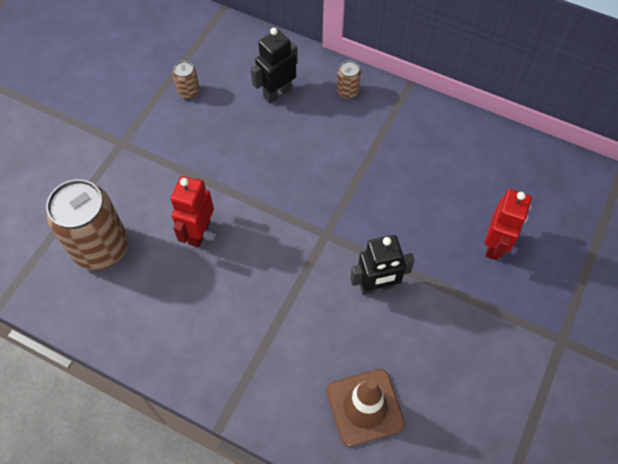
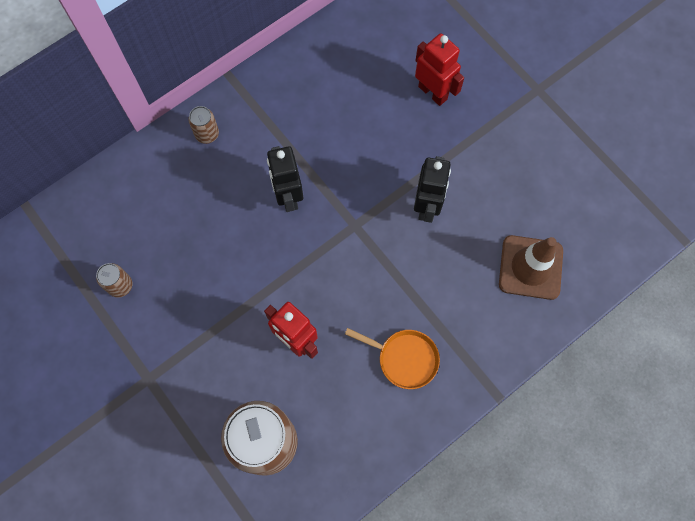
camera: 65 degrees left, 10 degrees up
black robot [251,28,298,103] -> black robot moved to [267,146,303,212]
none -> orange pan [345,328,440,389]

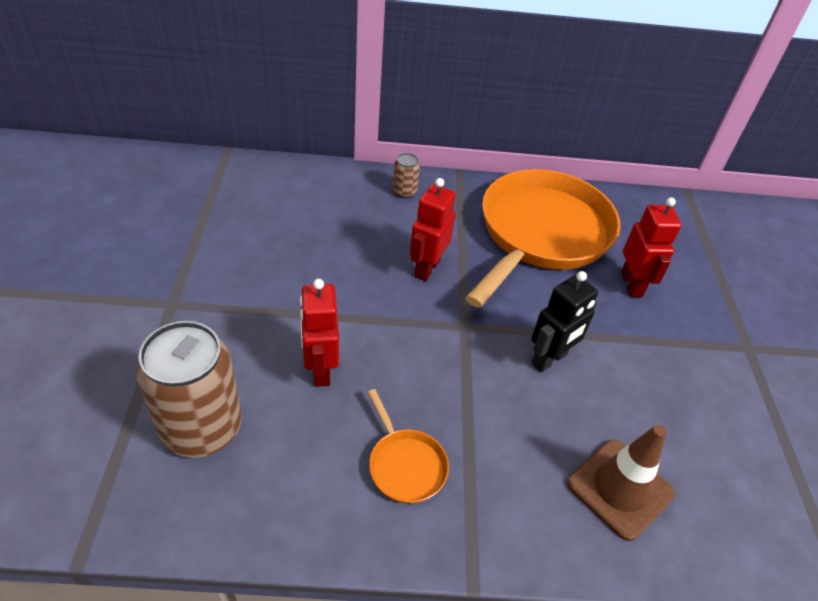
camera: 35 degrees right, 25 degrees down
brown can [96,263,132,298] -> none
black robot [267,146,303,212] -> red robot [410,178,456,281]
none -> orange pan [465,169,621,308]

